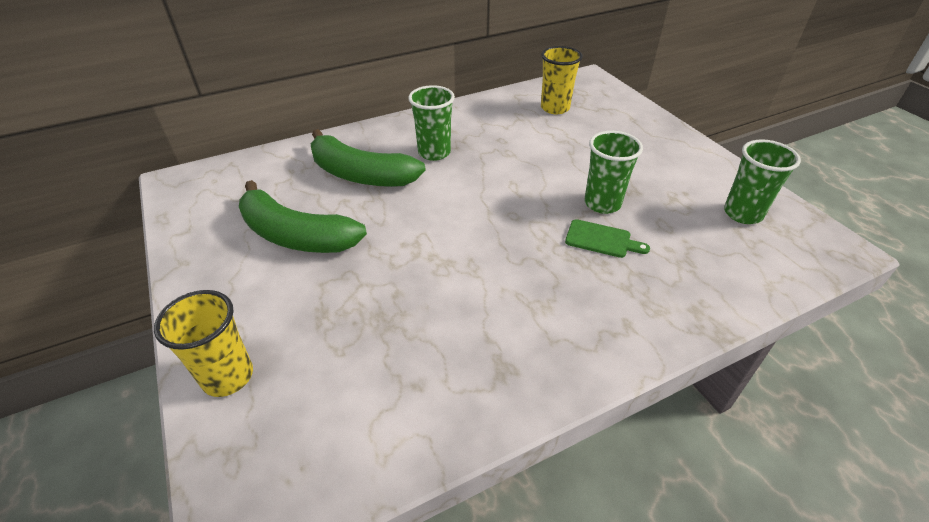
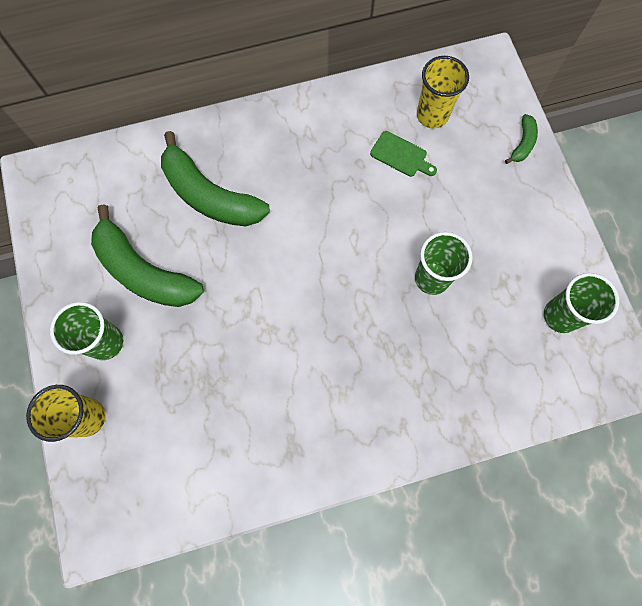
camera: 10 degrees right, 30 degrees up
green cup [408,85,455,161] -> green cup moved to [50,302,123,360]
green cutting board [565,219,650,258] -> green cutting board moved to [370,131,437,177]
none -> green banana [505,114,538,164]

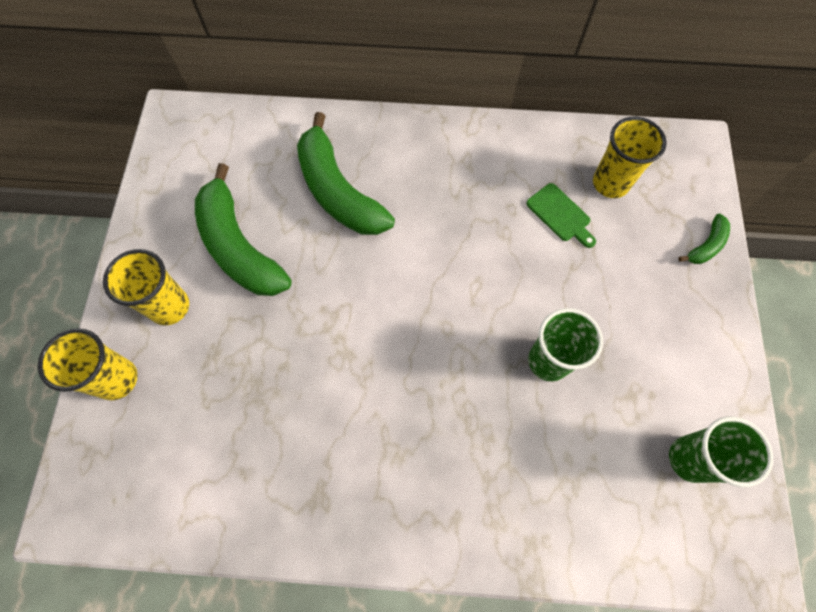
camera: 20 degrees right, 5 degrees down
green cup [50,302,123,360] -> yellow cup [103,249,189,325]

